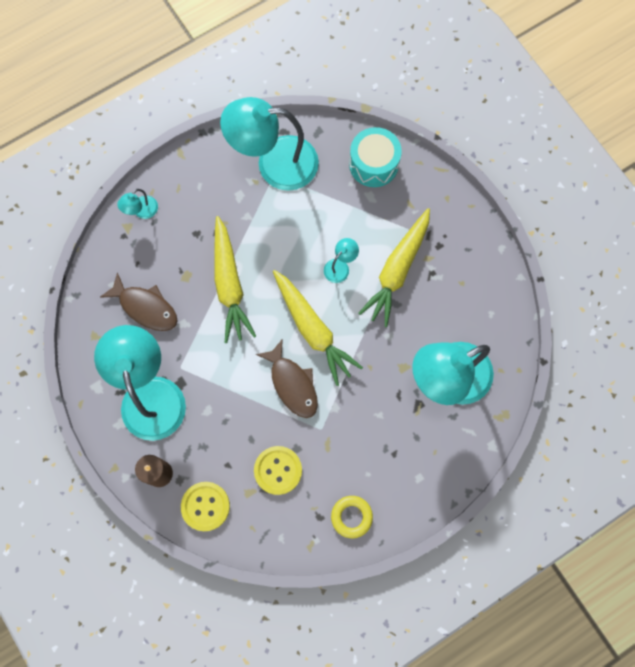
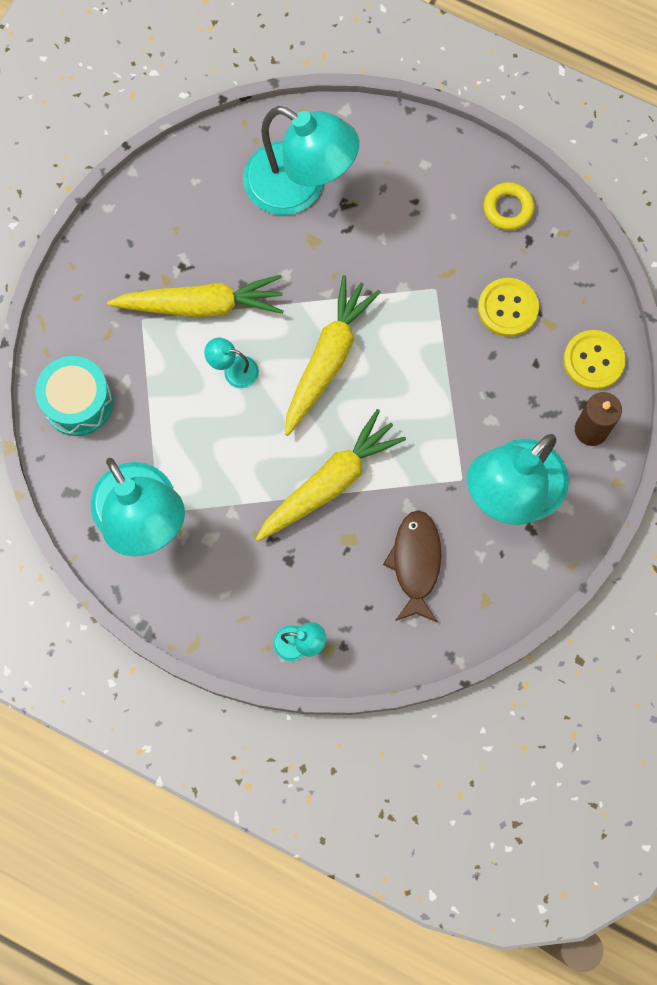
camera: 120 degrees left, 0 degrees up
brown fish [256,339,318,418] -> none

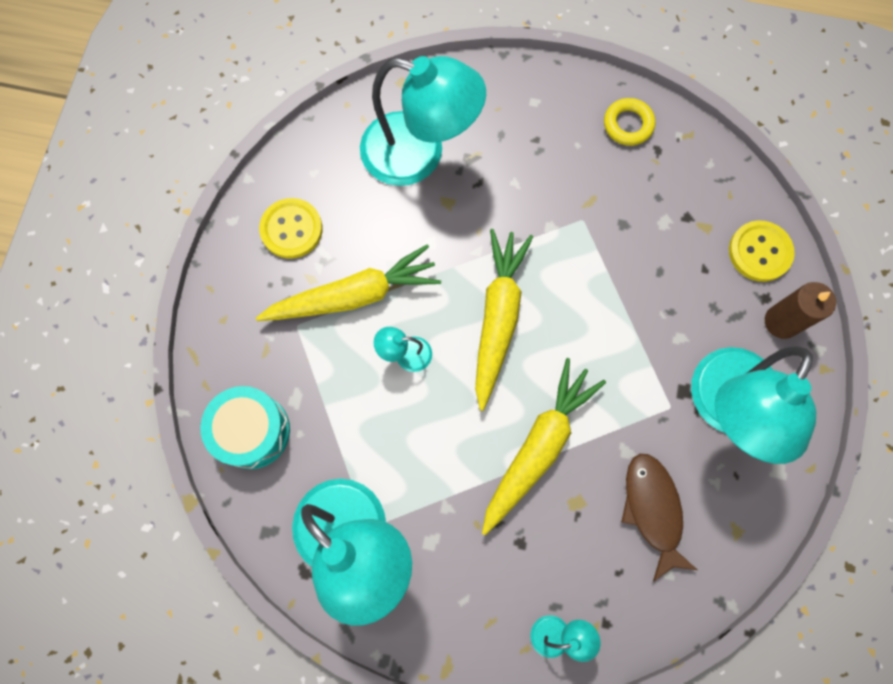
camera: 15 degrees left, 0 degrees up
yellow button [478,278,539,337] -> yellow button moved to [259,198,323,259]

